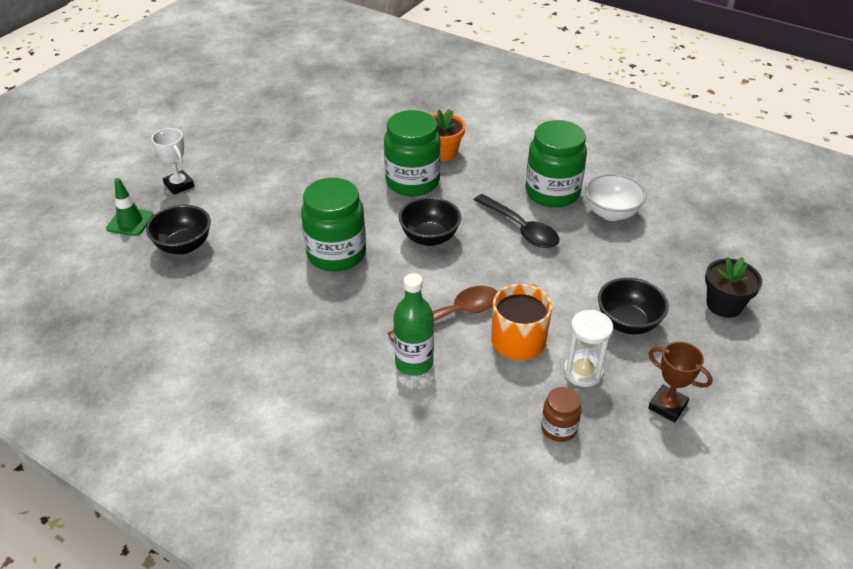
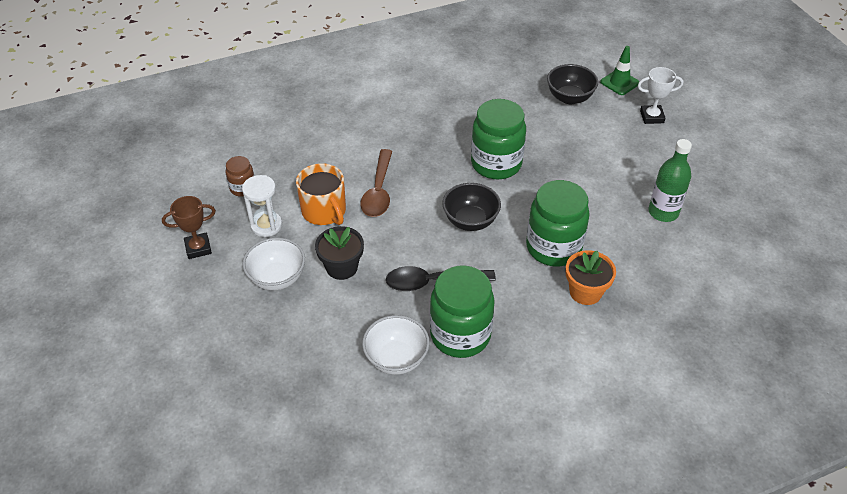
camera: 125 degrees right, 5 degrees up
green bottle [393,273,434,376] -> green bottle moved to [648,139,692,222]
black bowl [598,277,669,334] -> white bowl [243,238,305,290]
black flower pot [705,257,762,318] -> black flower pot moved to [315,226,364,280]

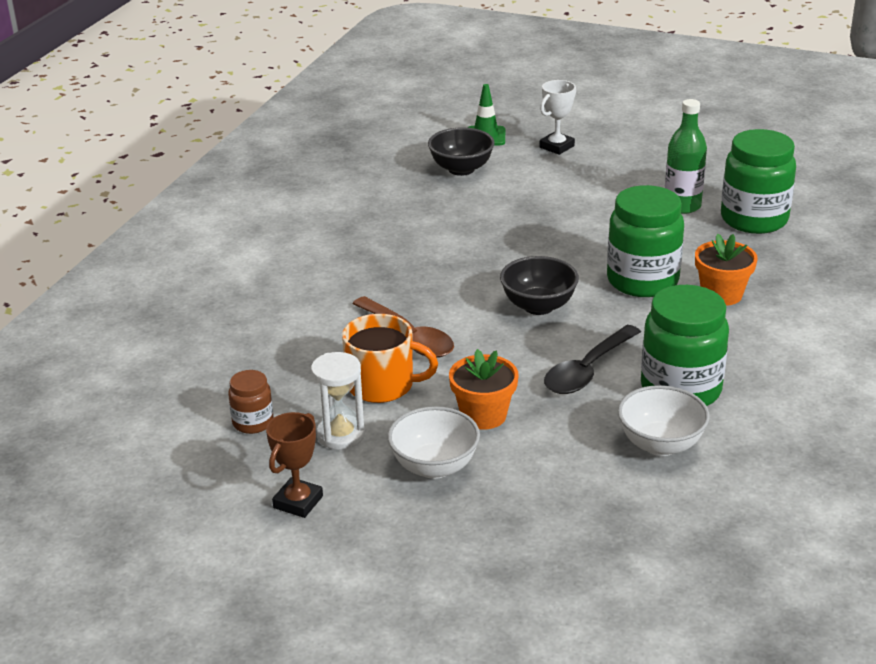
camera: 45 degrees left, 15 degrees down
black flower pot [315,226,364,280] -> orange flower pot [449,349,519,430]
green jar [471,99,526,179] -> green jar moved to [721,129,796,234]

